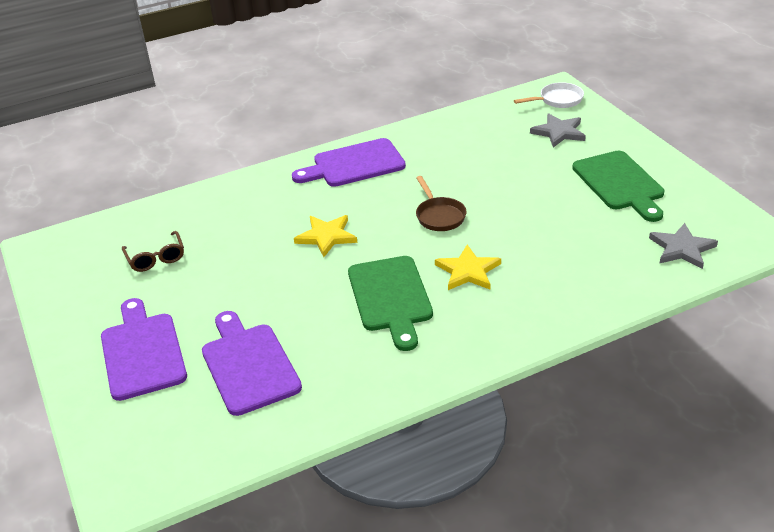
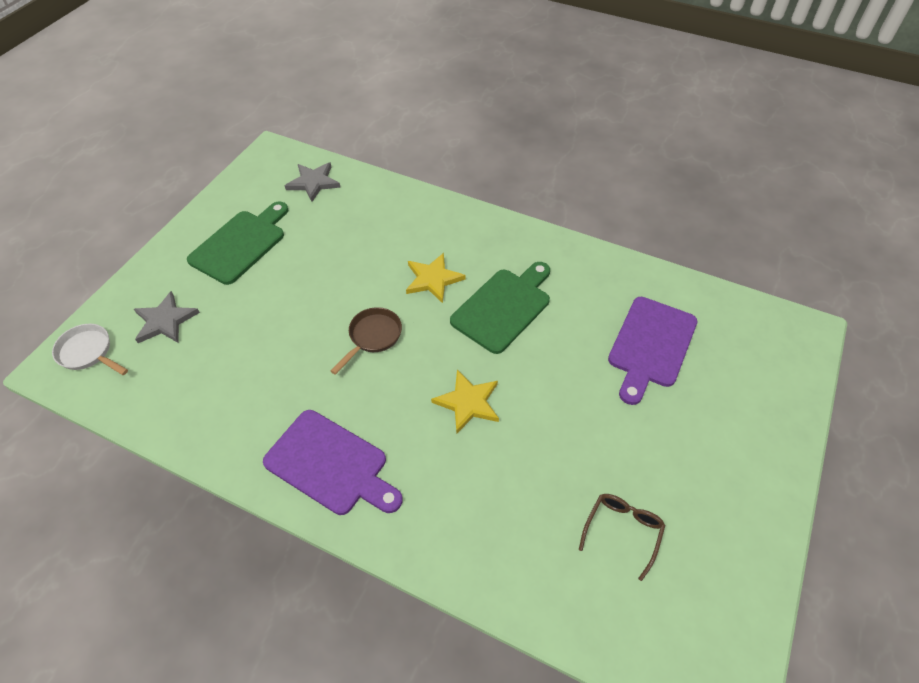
camera: 130 degrees left, 15 degrees up
purple cutting board [101,298,187,401] -> none

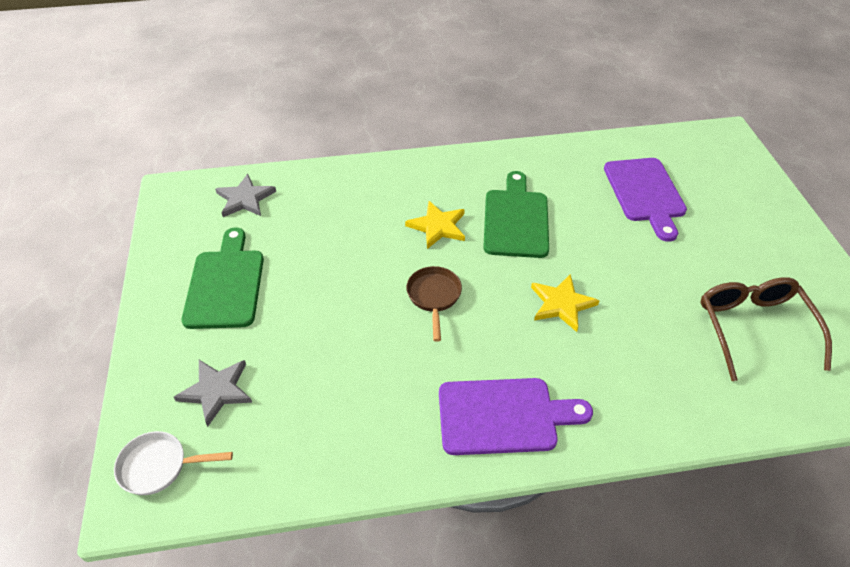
camera: 35 degrees left, 5 degrees down
brown glasses [579,494,666,581] -> brown glasses [701,277,832,381], size x1.70

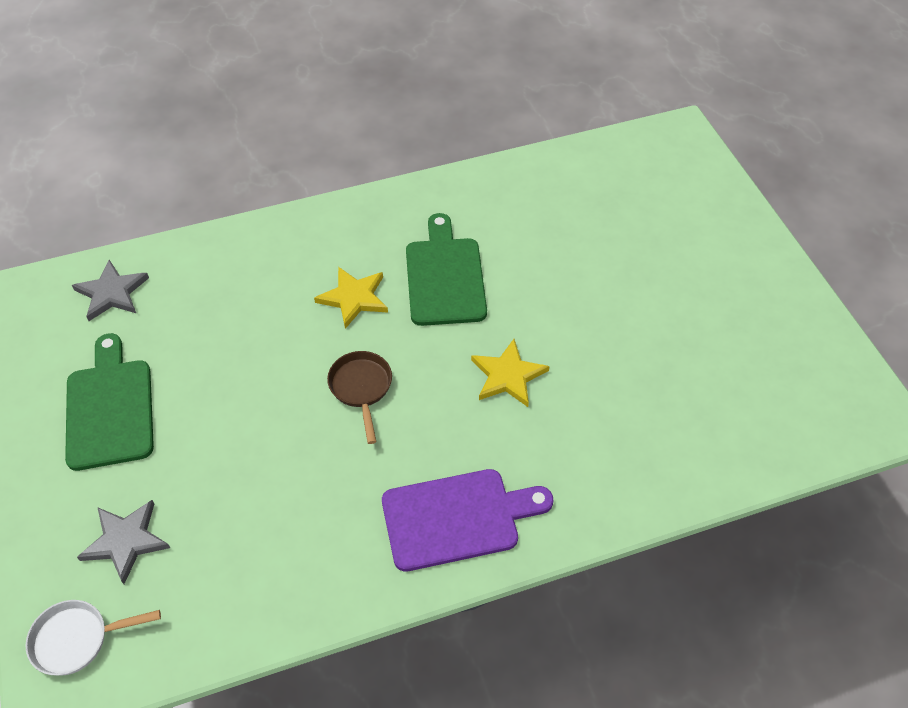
camera: 10 degrees left, 5 degrees up
purple cutting board [604,158,687,242] -> none
brown glasses [701,277,832,381] -> none

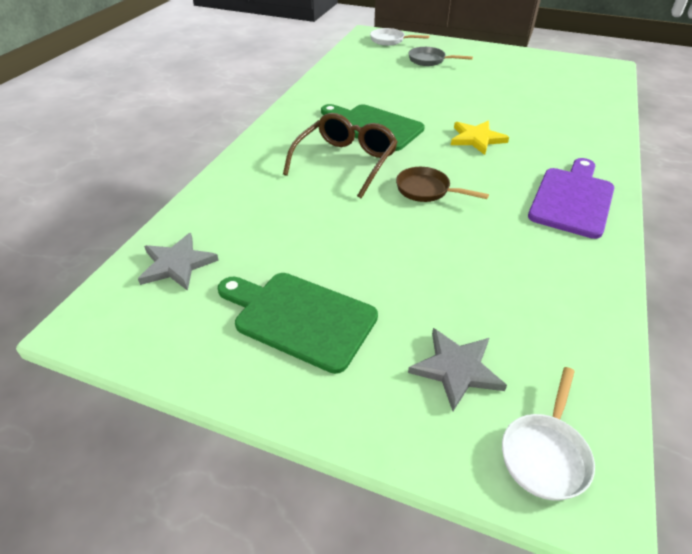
camera: 50 degrees left, 10 degrees down
yellow star [314,267,388,329] -> brown glasses [283,113,398,198]
none -> white pan [370,28,429,46]
none -> grey pan [409,47,473,66]

